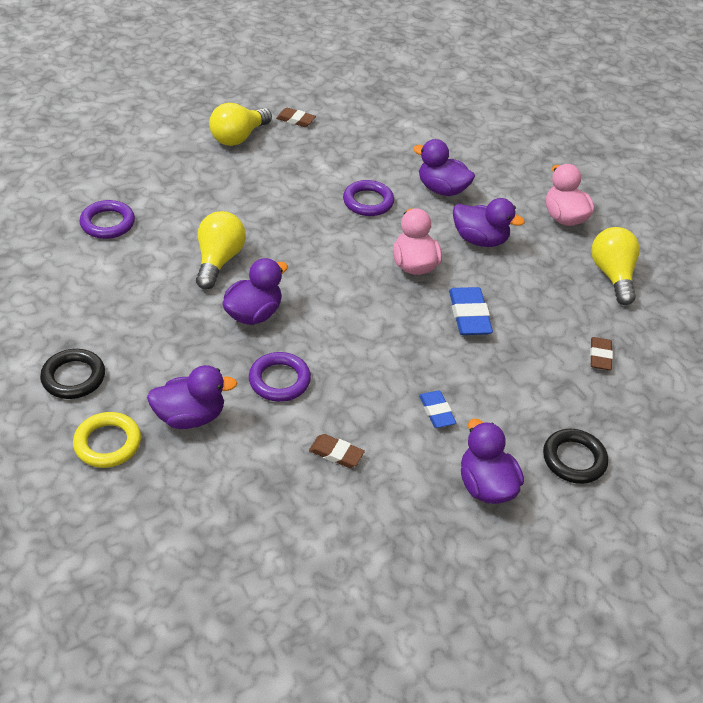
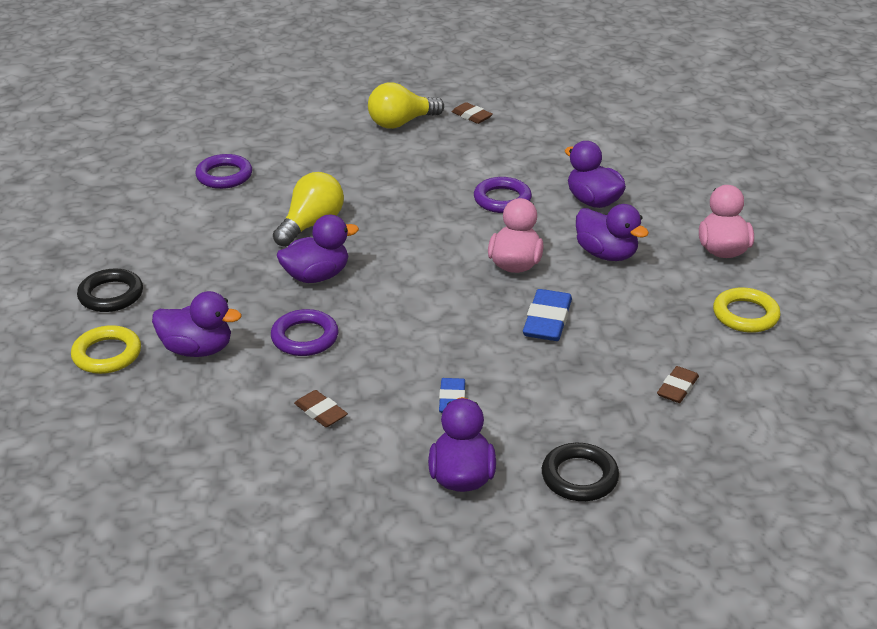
camera: 25 degrees right, 10 degrees down
yellow light bulb [591,227,640,305] -> yellow ring [713,287,781,333]

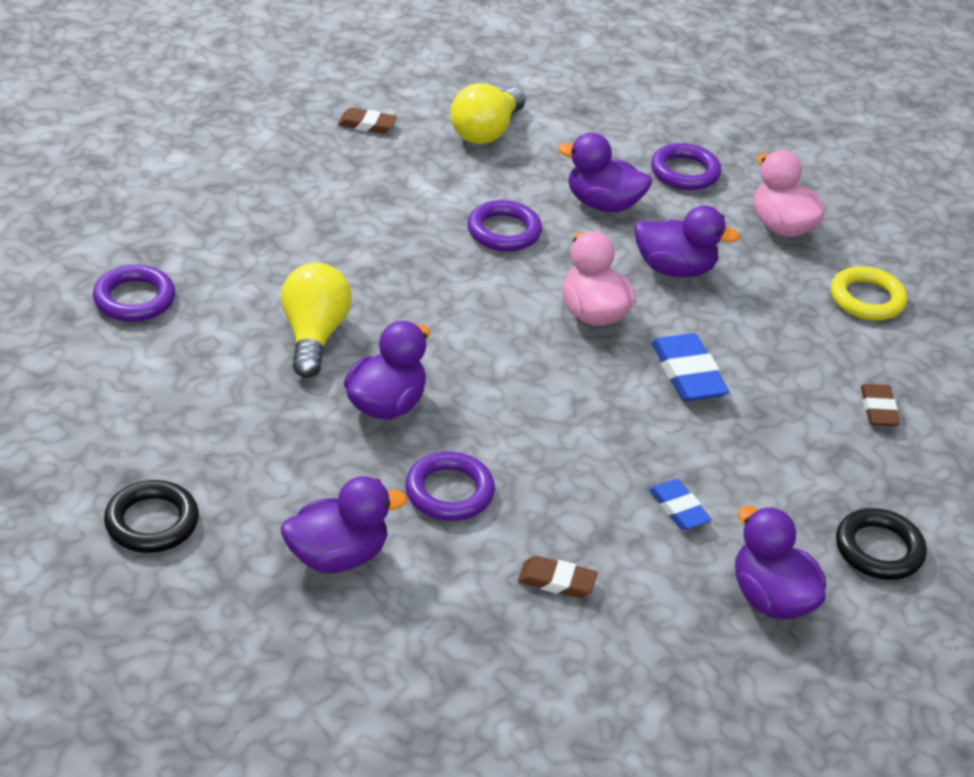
camera: 35 degrees left, 5 degrees up
yellow ring [71,325,141,374] -> none
yellow light bulb [368,82,444,129] -> yellow light bulb moved to [450,83,525,144]
none -> purple ring [651,143,721,190]

